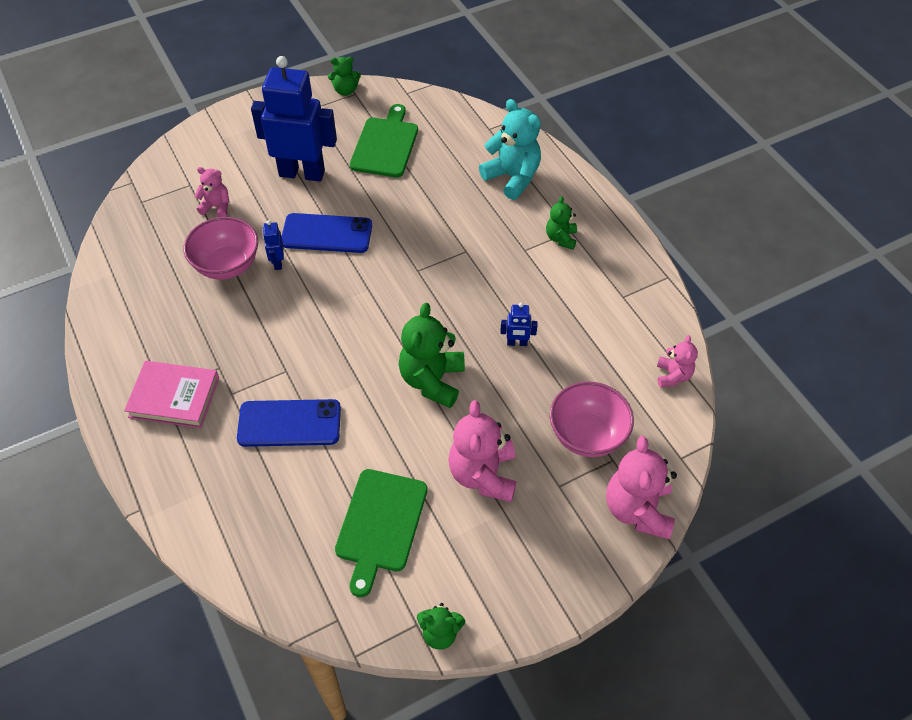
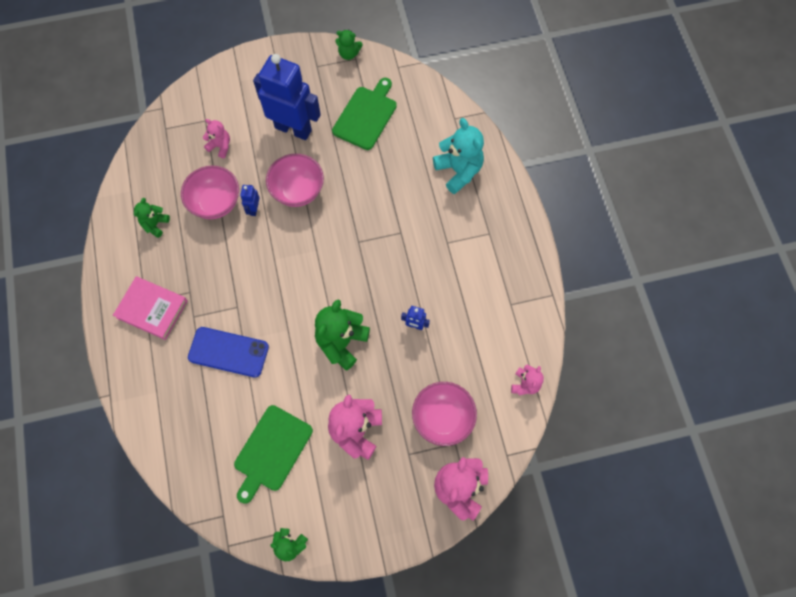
camera: 15 degrees right, 15 degrees up
blue phone [281,213,372,253] -> pink bowl [266,154,324,207]
green teddy bear [546,196,577,250] -> green teddy bear moved to [134,198,170,238]

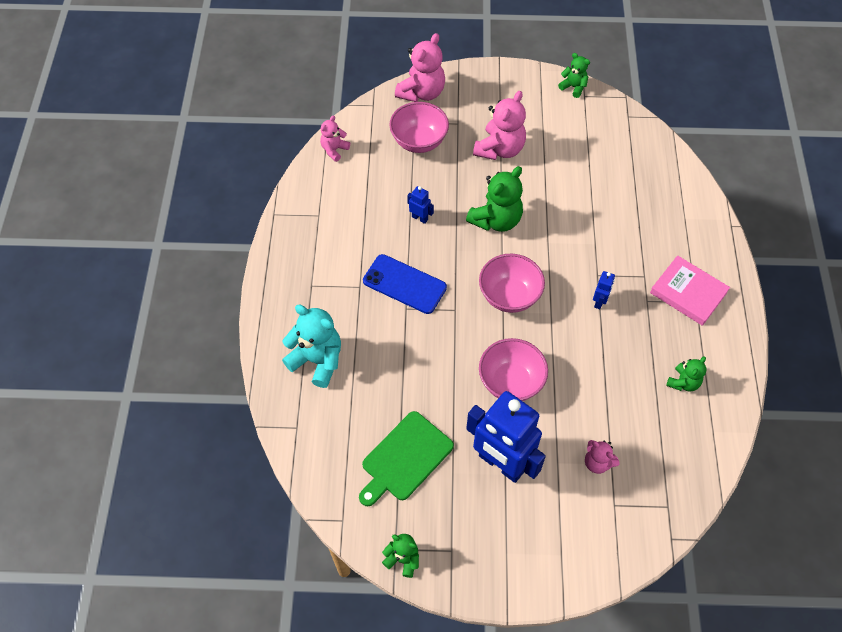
camera: 165 degrees left, 10 degrees down
pink bowl [181,166,239,219] -> pink bowl moved to [479,254,545,313]
blue phone [188,327,269,378] -> blue phone moved to [363,254,447,314]
green cutting board [234,405,313,504] -> none
blue robot [240,185,259,216] -> blue robot moved to [593,271,615,309]
turquoise teddy bear [433,118,484,194] -> turquoise teddy bear turned 135 degrees clockwise [282,305,341,388]

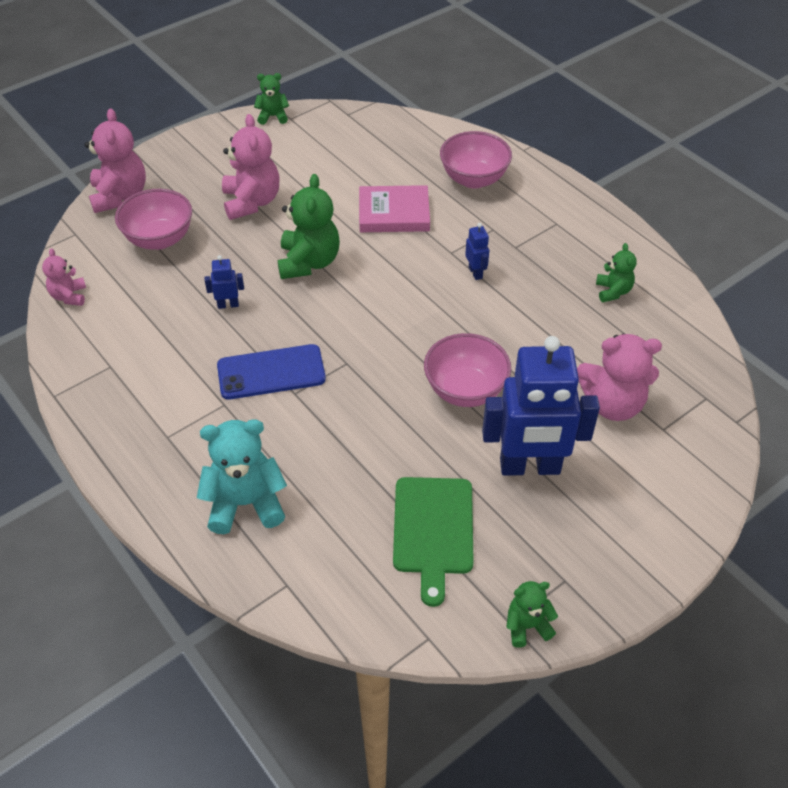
camera: 40 degrees left, 10 degrees down
pink bowl [479,254,545,313] -> pink bowl moved to [440,131,512,189]
pink teddy bear [585,440,619,474] -> pink teddy bear [577,334,662,421], size x1.80
pink book [650,255,730,326] -> pink book moved to [359,185,430,232]

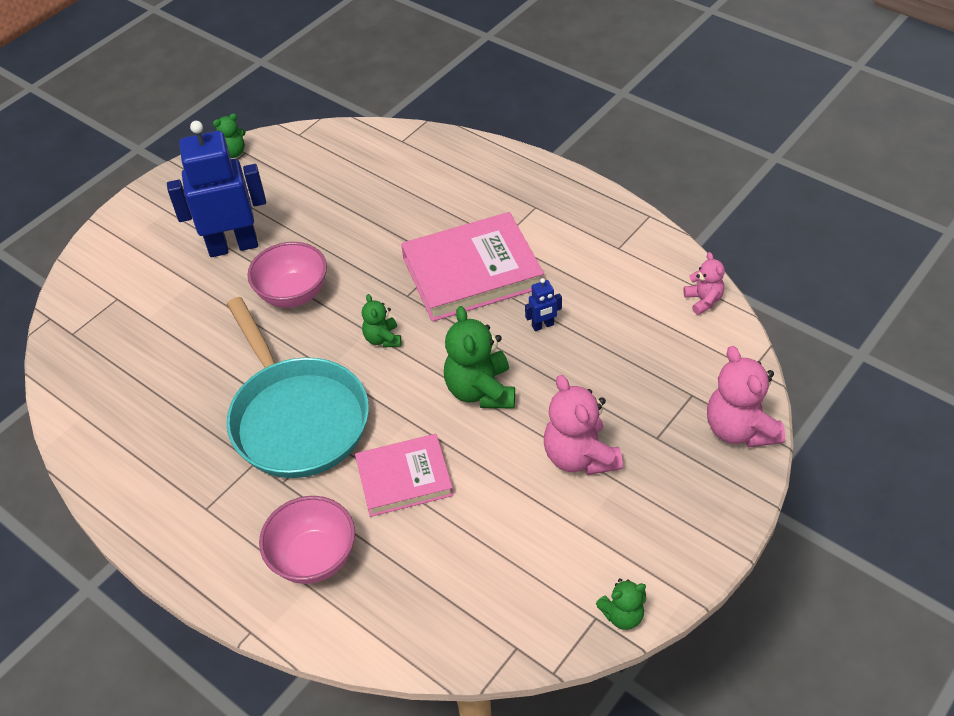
camera: 170 degrees right, 0 degrees up
pink bowl [115,189,192,250] -> none
turquoise teddy bear [197,419,287,534] -> none
blue phone [217,344,326,400] -> pink book [401,212,544,322]
green cutting board [393,477,474,607] -> none
blue robot [465,223,489,280] -> turquoise pan [226,297,369,478]
pink teddy bear [577,334,662,421] -> none
green teddy bear [596,243,637,302] -> green teddy bear moved to [362,294,401,348]

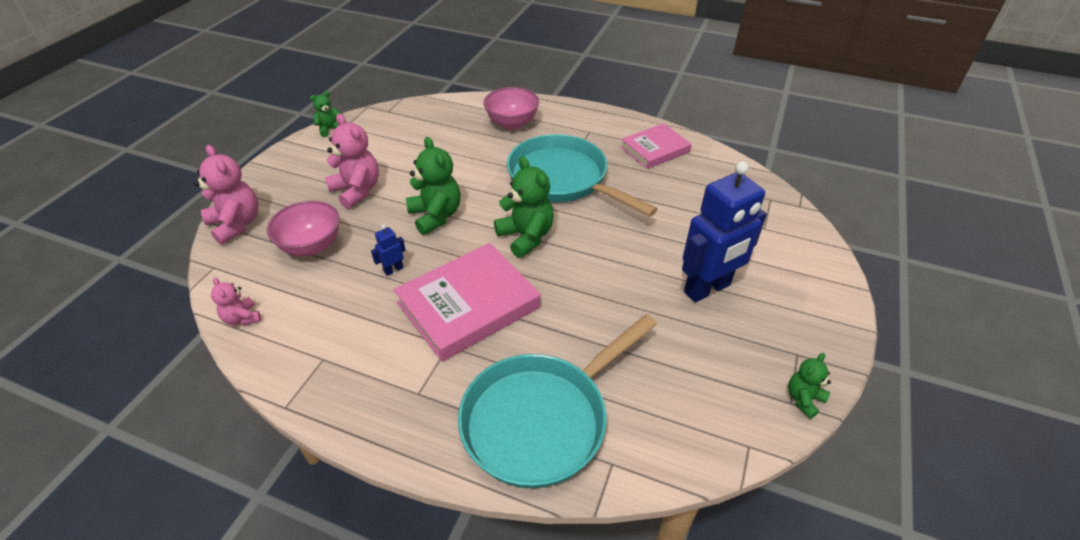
camera: 160 degrees right, 5 degrees down
pink bowl [247,242,327,308] -> pink bowl moved to [267,201,340,256]
pink book [355,434,454,517] -> pink book moved to [620,123,692,169]
green teddy bear [362,294,401,348] -> green teddy bear [494,156,554,258], size x1.80
none -> turquoise pan [458,314,657,488]

